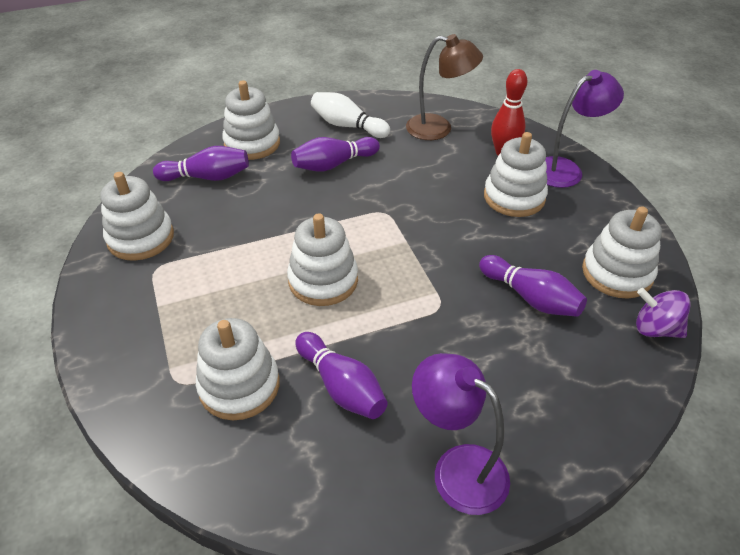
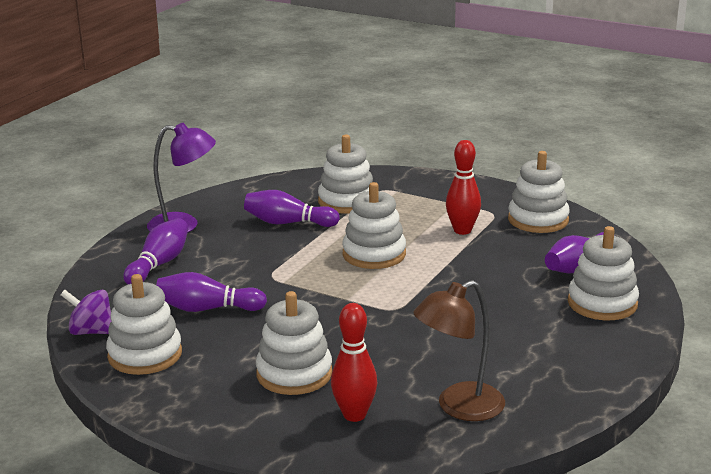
camera: 140 degrees right, 20 degrees down
purple bowling pin [291,137,380,172] -> purple bowling pin moved to [123,218,188,284]
white bowling pin [311,92,390,138] -> none
purple lamp [545,70,624,188] -> none
purple spinning top [636,288,691,338] -> purple spinning top turned 150 degrees counterclockwise [61,290,111,335]
none -> red bowling pin [446,140,481,235]

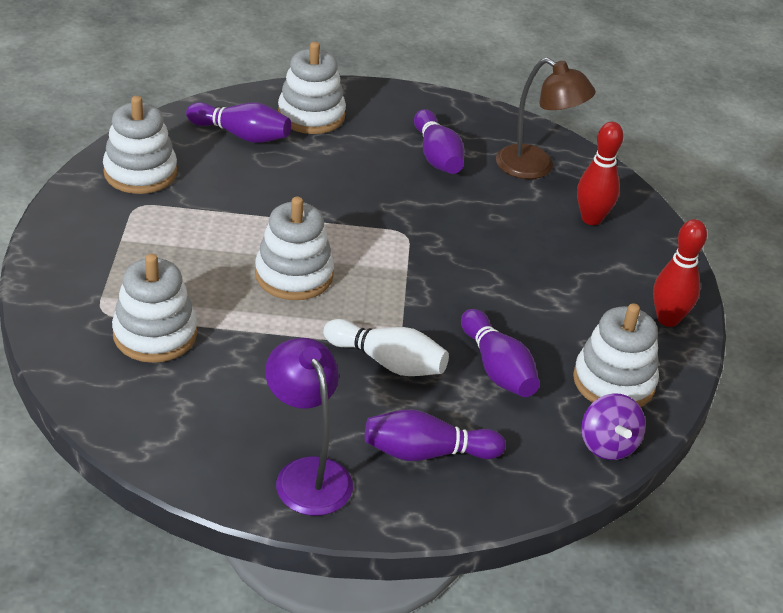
camera: 120 degrees left, 15 degrees up
purple bowling pin [244,190,340,227] -> purple bowling pin moved to [414,109,464,174]
white stacking toy [256,291,332,395] -> none
red bowling pin [446,140,481,235] -> red bowling pin moved to [653,219,707,327]
none -> white bowling pin [323,319,449,376]

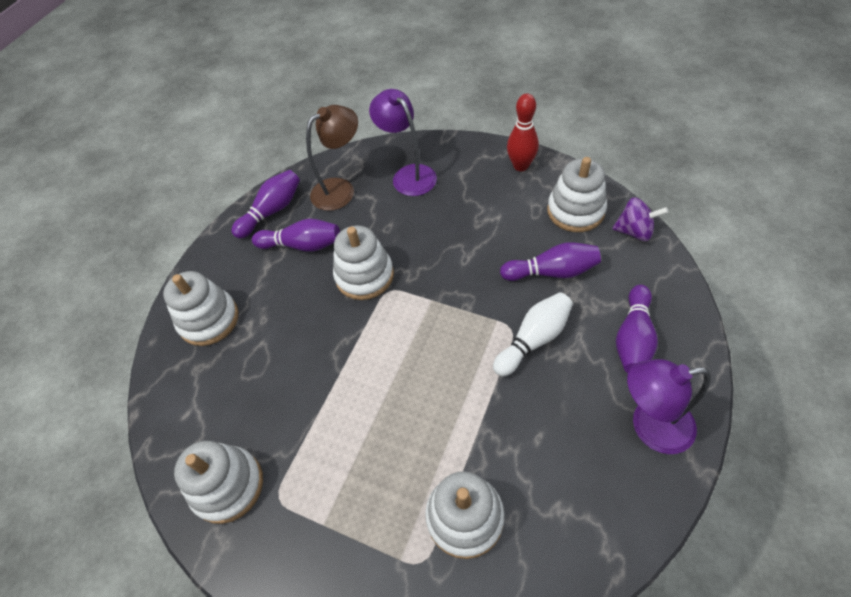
camera: 60 degrees left, 15 degrees up
purple bowling pin [186,102,291,143] -> purple bowling pin moved to [231,170,300,239]
white stacking toy [255,197,334,300] -> white stacking toy moved to [333,226,394,300]
red bowling pin [577,121,624,225] -> purple lamp [369,89,437,196]

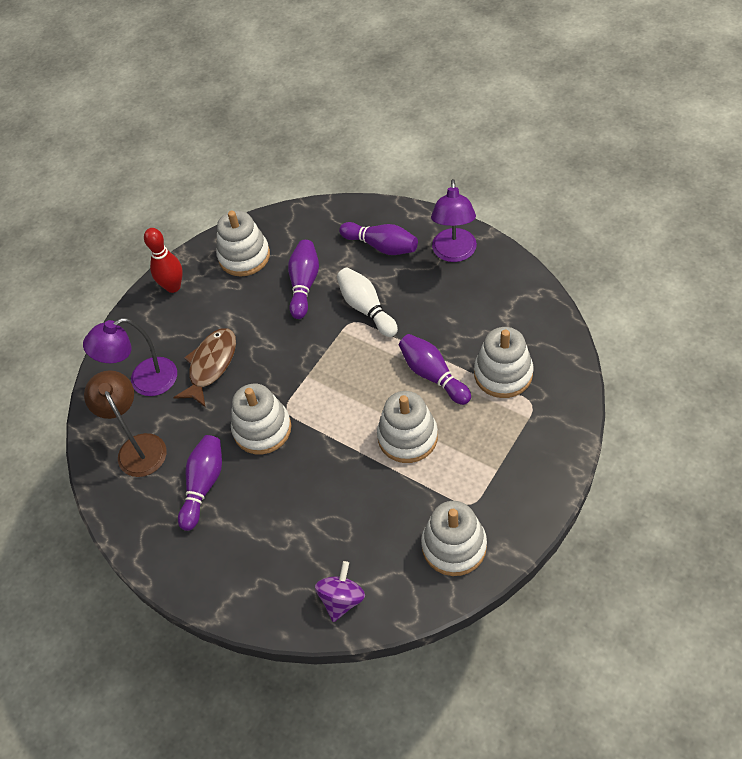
camera: 80 degrees left, 0 degrees up
white stacking toy [163,271,239,346] -> white stacking toy moved to [377,391,438,463]
purple bowling pin [231,170,300,239] -> purple bowling pin moved to [399,334,471,405]
purple spinning top [612,197,668,241] -> purple spinning top moved to [315,561,365,622]
none -> brown fish [173,328,236,407]

